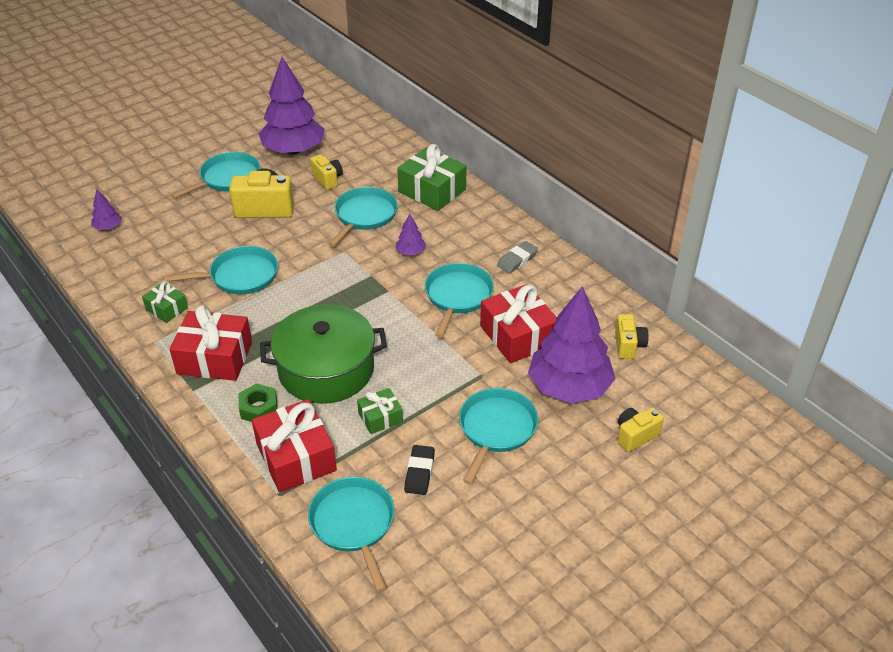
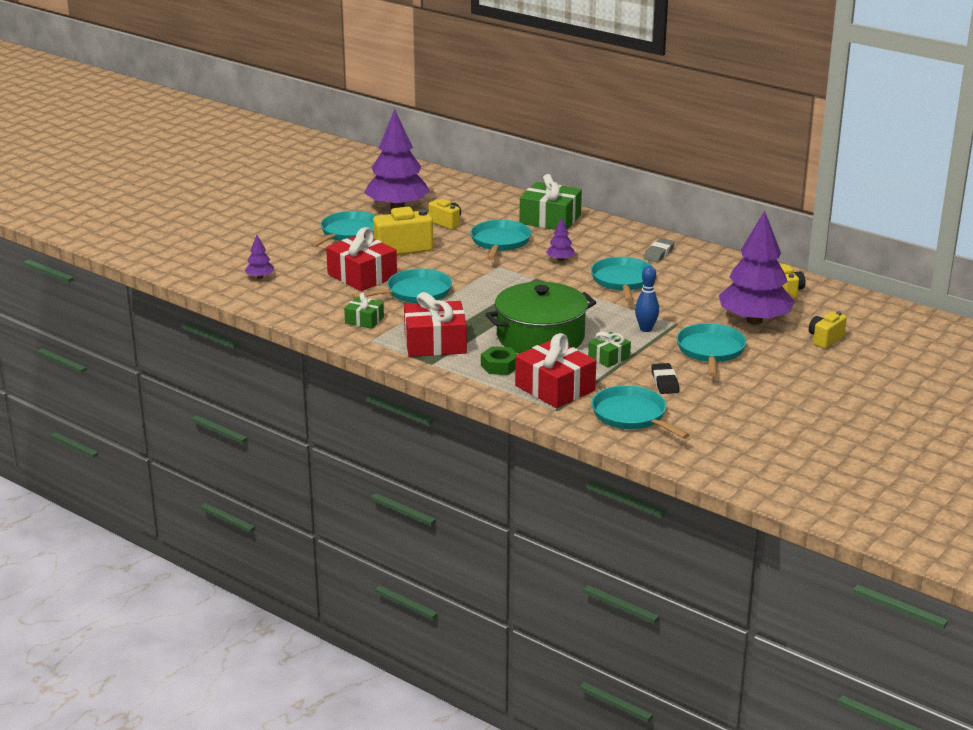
camera: 15 degrees left, 15 degrees down
red gift [480,284,556,363] -> red gift moved to [326,227,397,291]
none -> blue bowling pin [635,265,659,332]

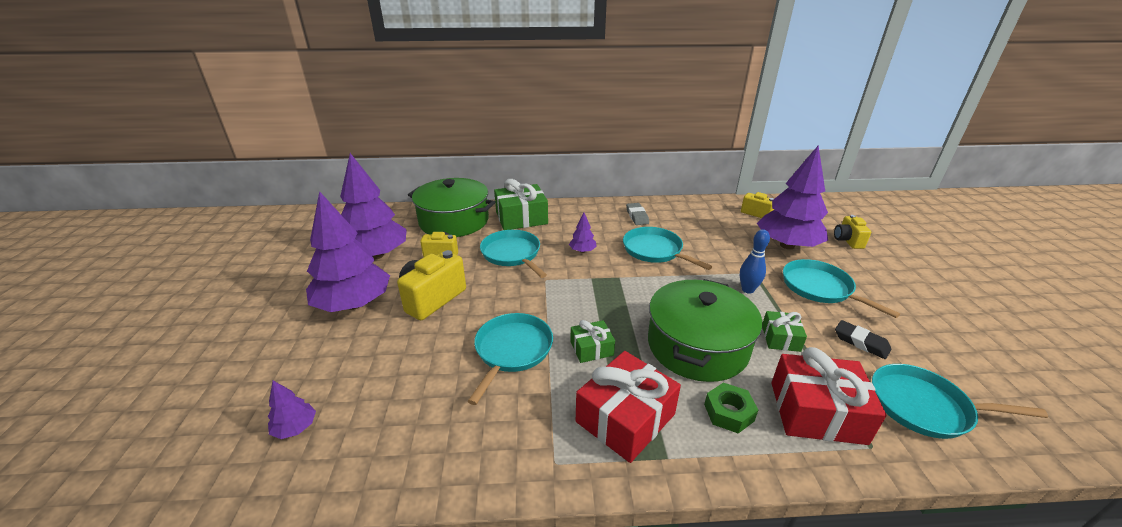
camera: 40 degrees left, 5 degrees up
turquoise pan [310,211,375,247] -> purple tree [306,191,390,312]
red gift [326,227,397,291] -> none
green gift [344,293,384,329] -> green gift moved to [571,320,615,363]
none -> green pot [408,178,495,237]

